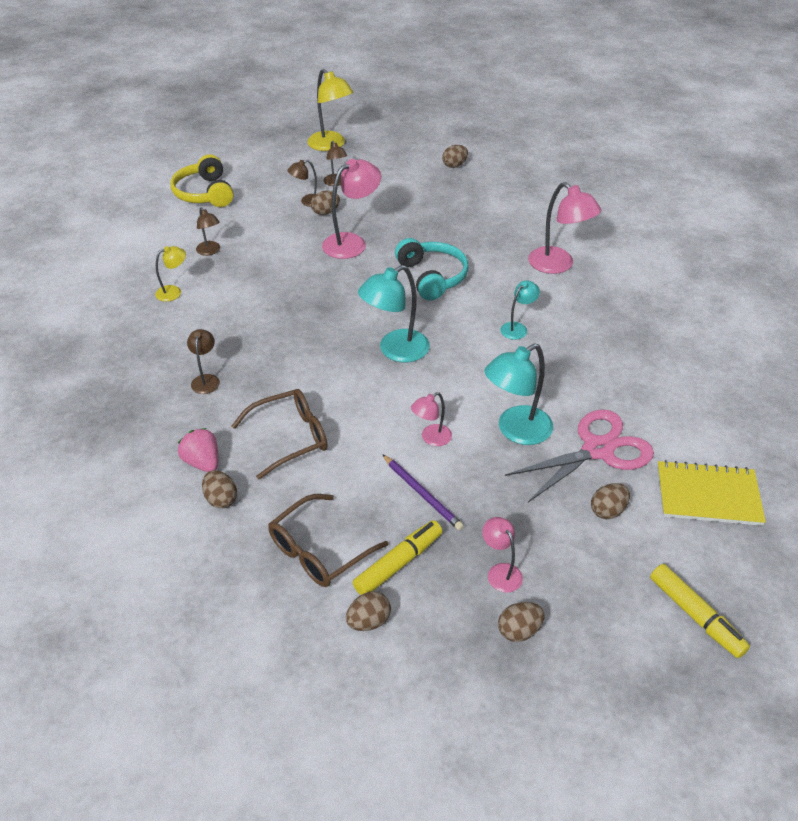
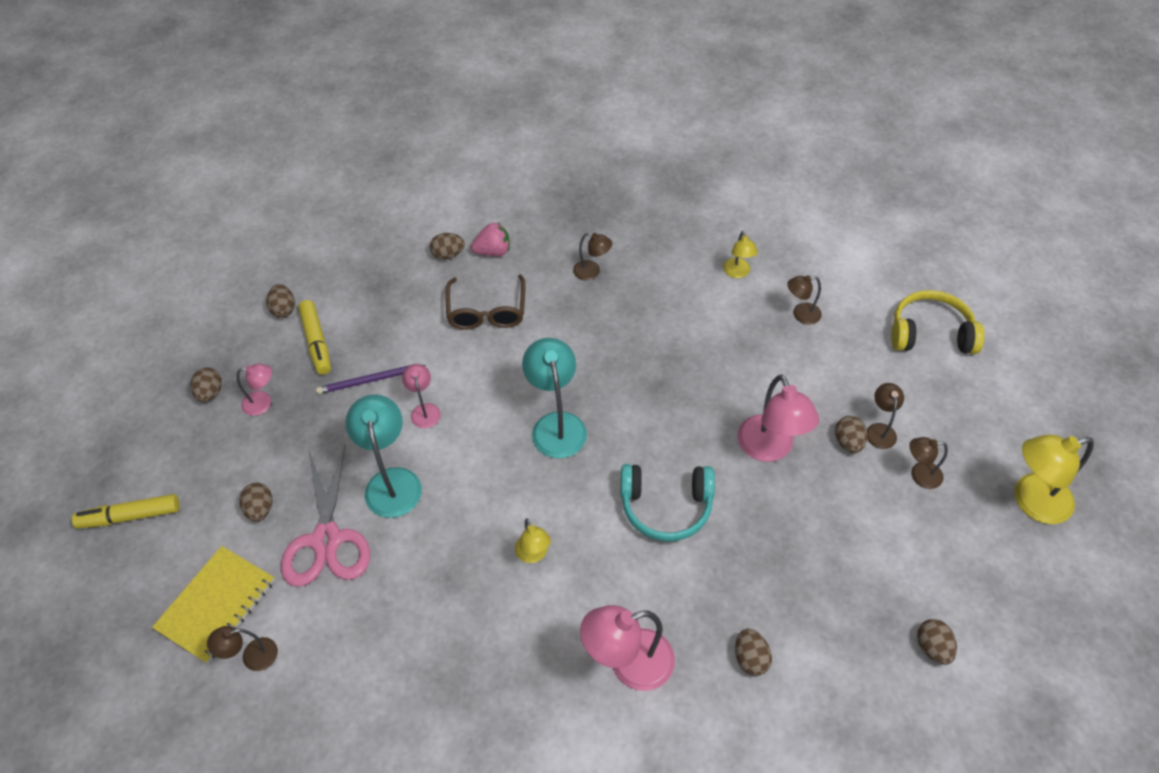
camera: 115 degrees right, 10 degrees up
brown glasses [268,494,388,587] -> none
turquoise lamp [500,280,540,340] -> yellow lamp [515,518,551,563]
none -> brown lamp [207,626,278,671]
none -> brown egg [735,628,772,676]

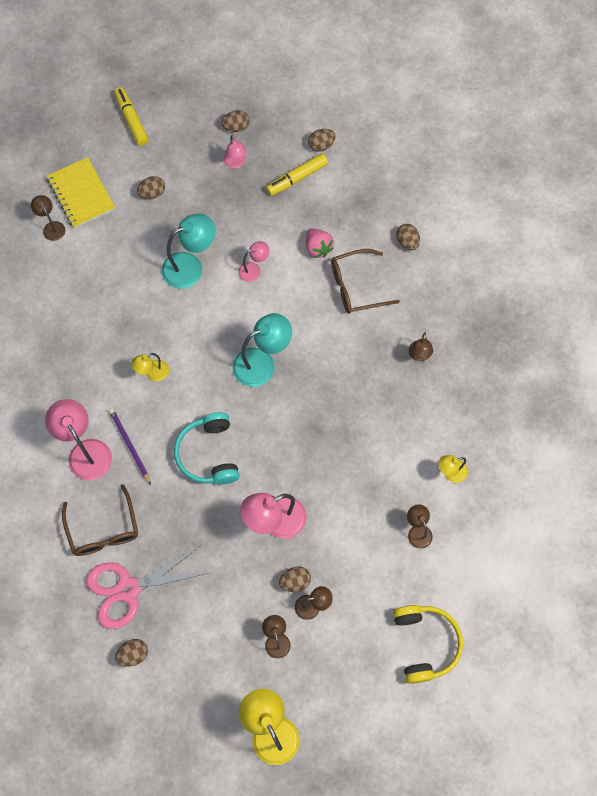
camera: 75 degrees right, 15 degrees up
yellow notebook [152,546,275,664] -> yellow notebook turned 45 degrees clockwise [47,157,115,228]
pink scissors [281,445,370,587] -> pink scissors moved to [86,546,208,629]
purple pencil [316,365,426,394] -> purple pencil moved to [109,409,151,485]
pink strawberry [471,223,510,256] -> pink strawberry moved to [306,228,334,258]
brown egg [735,628,772,676] -> brown glasses [62,484,138,556]

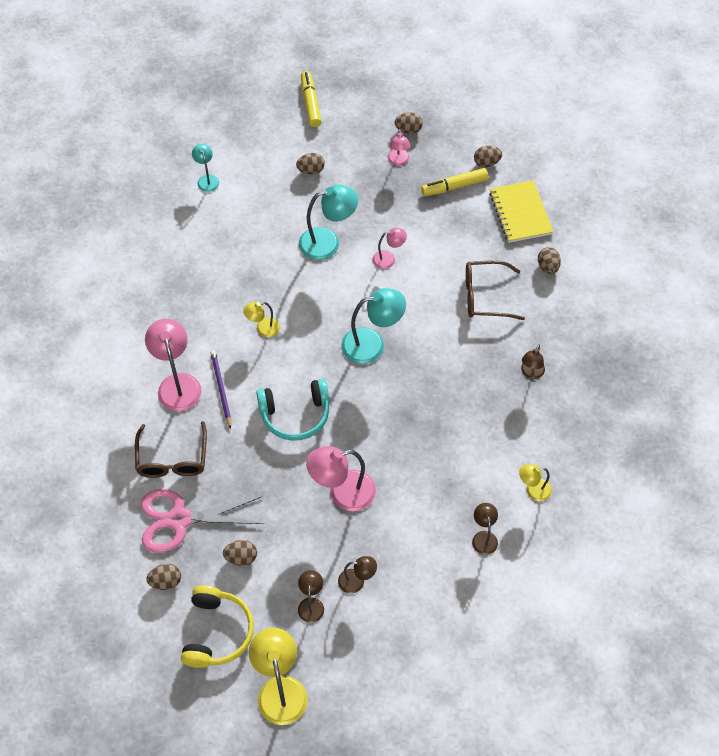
camera: 15 degrees right, 10 degrees down
brown lamp [31,195,65,241] -> turquoise lamp [192,144,219,192]
yellow notebook [47,157,115,228] -> yellow notebook moved to [489,180,553,243]
turquoise headphones [174,412,239,485] -> turquoise headphones turned 105 degrees counterclockwise [256,379,329,441]
brown egg [279,566,311,592] -> brown egg moved to [223,540,257,566]
pink strawberry [306,228,334,258] -> none
yellow headphones [393,605,463,684] -> yellow headphones moved to [181,585,254,668]

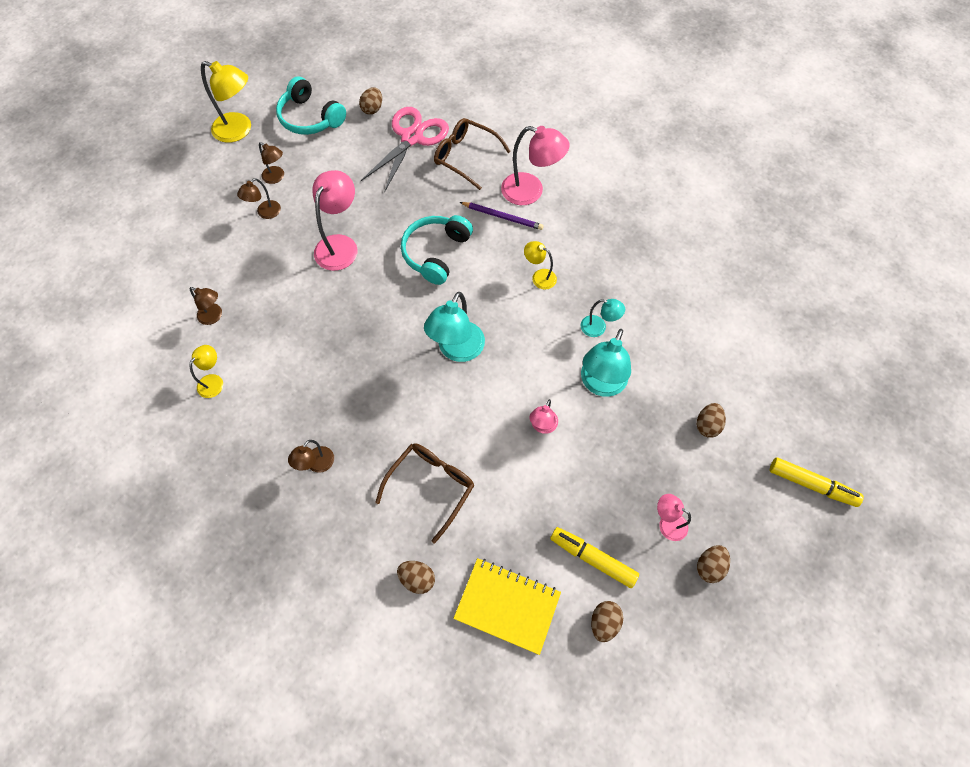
camera: 125 degrees right, 5 degrees up
yellow headphones [181,585,254,668] -> turquoise headphones [276,76,346,135]
turquoise lamp [192,144,219,192] -> turquoise lamp moved to [581,299,625,337]
brown egg [223,540,257,566] -> none
yellow lamp [243,302,280,337] -> yellow lamp turned 75 degrees counterclockwise [524,241,557,290]
yellow marker [421,168,488,196] -> yellow marker turned 75 degrees counterclockwise [550,527,639,588]
brown lamp [521,344,545,379] -> brown lamp turned 120 degrees counterclockwise [288,440,334,473]

